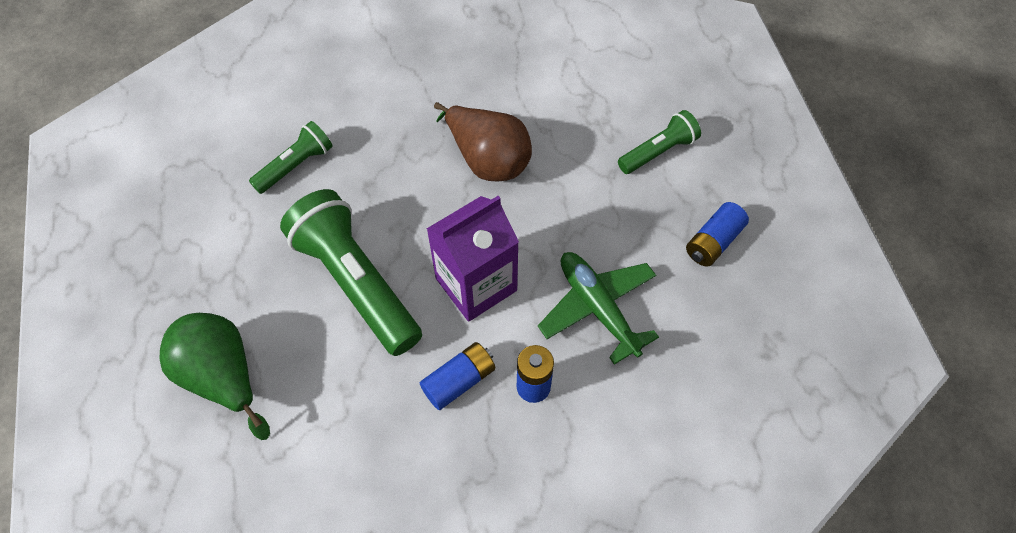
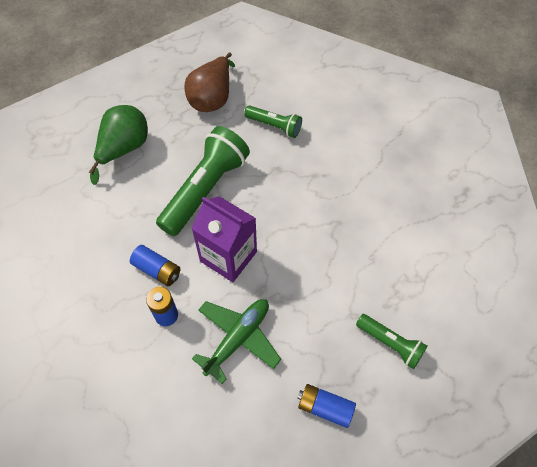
camera: 70 degrees right, 0 degrees up
brown pear [434,102,532,181] -> brown pear moved to [184,52,235,112]

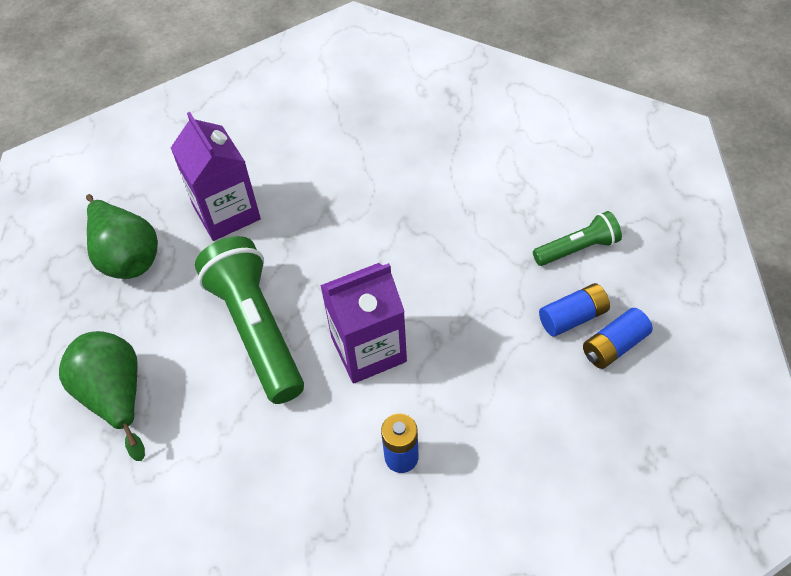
camera: 55 degrees left, 5 degrees down
blue battery [130,245,180,286] -> blue battery moved to [539,283,610,337]
brown pear [184,52,235,112] -> green pear [86,194,158,279]
green plane [192,299,281,384] -> none
green flashlight [244,105,302,138] -> purple carton [171,112,261,241]

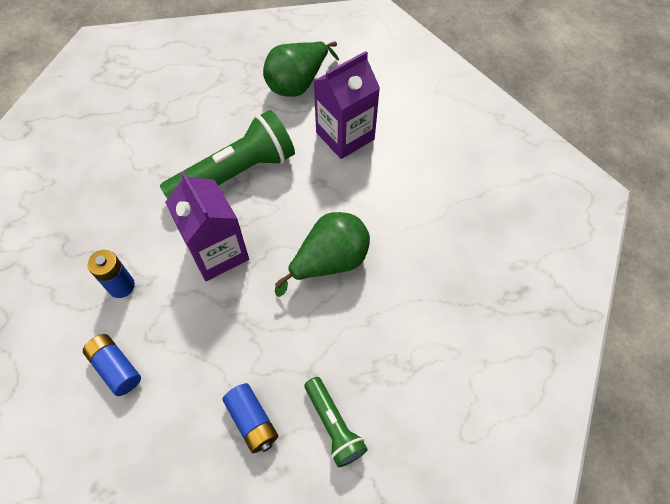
camera: 80 degrees right, 5 degrees up
green pear [59,331,145,461] -> green pear moved to [275,212,370,297]
blue battery [583,308,653,369] -> blue battery moved to [83,334,141,396]

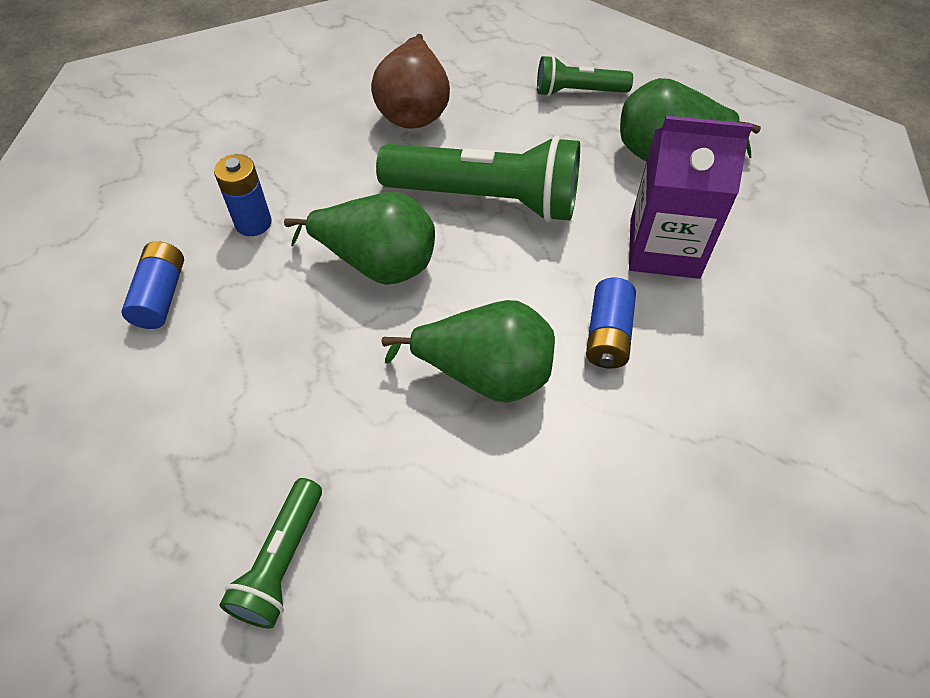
camera: 45 degrees right, 5 degrees down
purple carton [165,171,249,281] -> green pear [284,192,435,285]
blue battery [222,383,278,453] -> blue battery moved to [586,278,636,369]
none -> brown pear [371,34,450,129]
none -> green flashlight [537,55,633,96]

